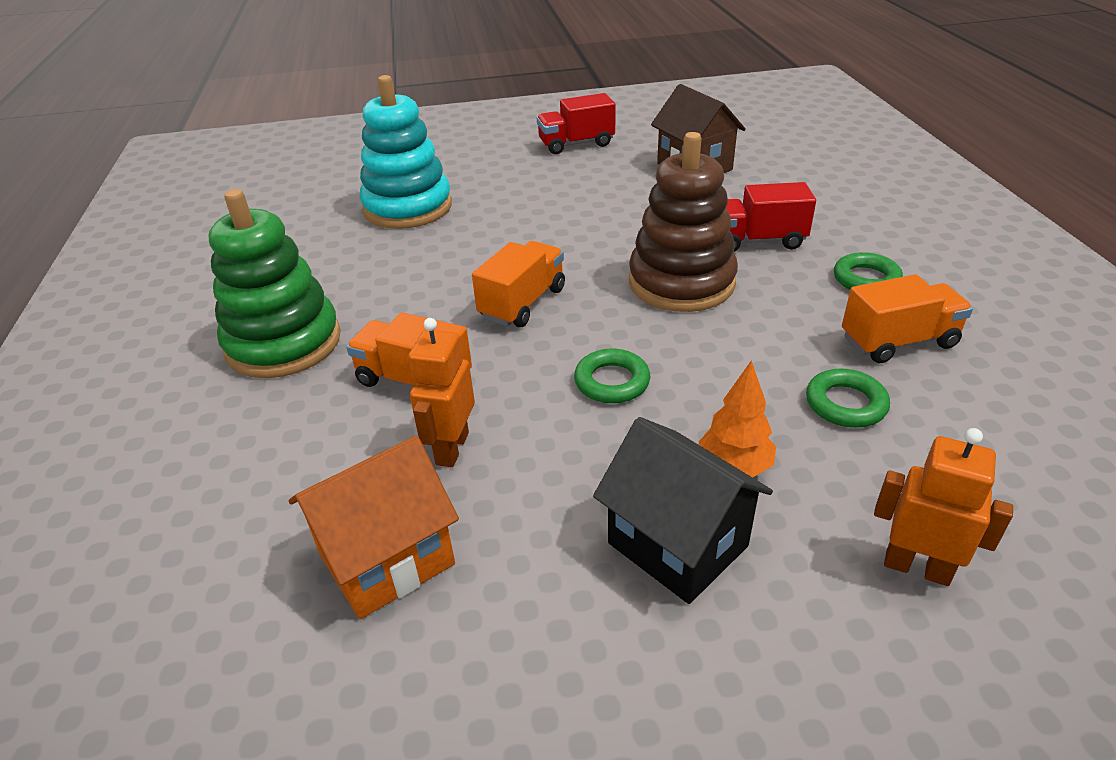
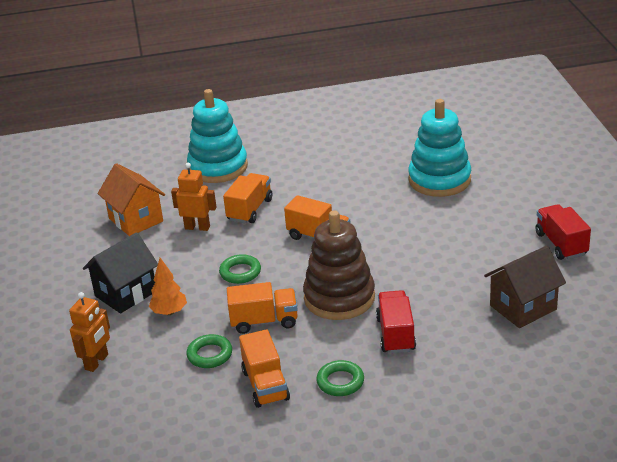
camera: 90 degrees right, 5 degrees down
green stacking toy [209,189,341,378] -> none
none -> turquoise stacking toy [187,89,248,183]
none -> orange truck [227,282,298,334]

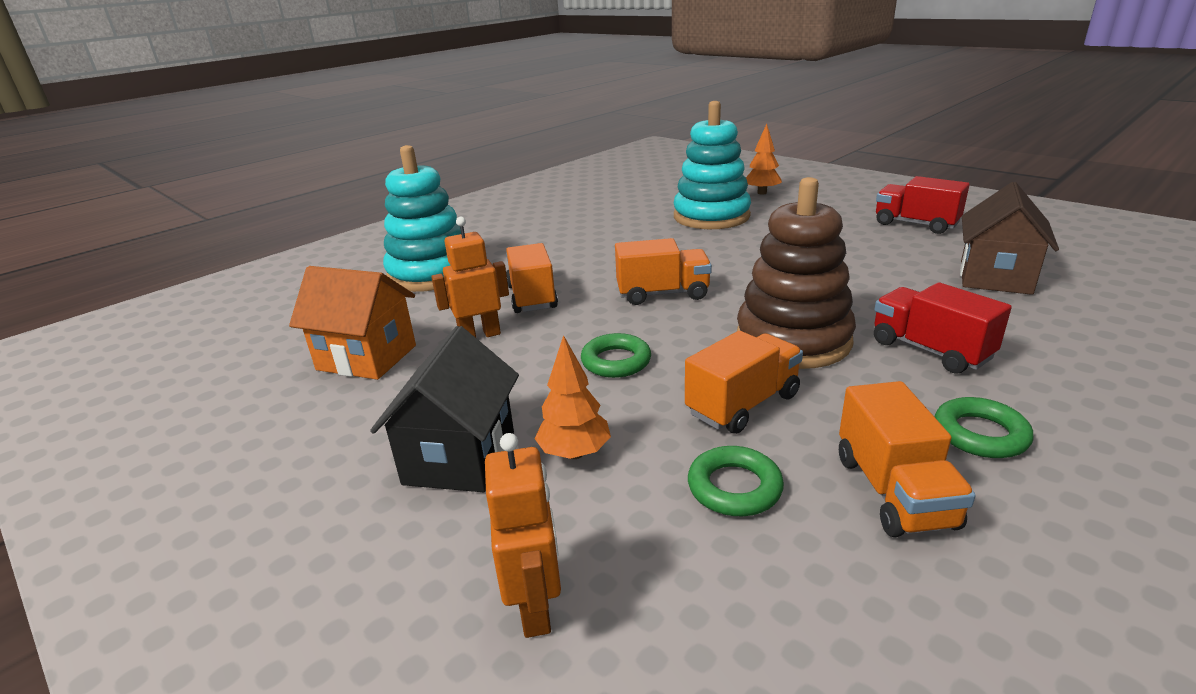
camera: 35 degrees left, 5 degrees down
orange truck [239,329,290,408] -> orange truck turned 45 degrees clockwise [839,381,976,537]
none -> orange tree [746,124,782,195]

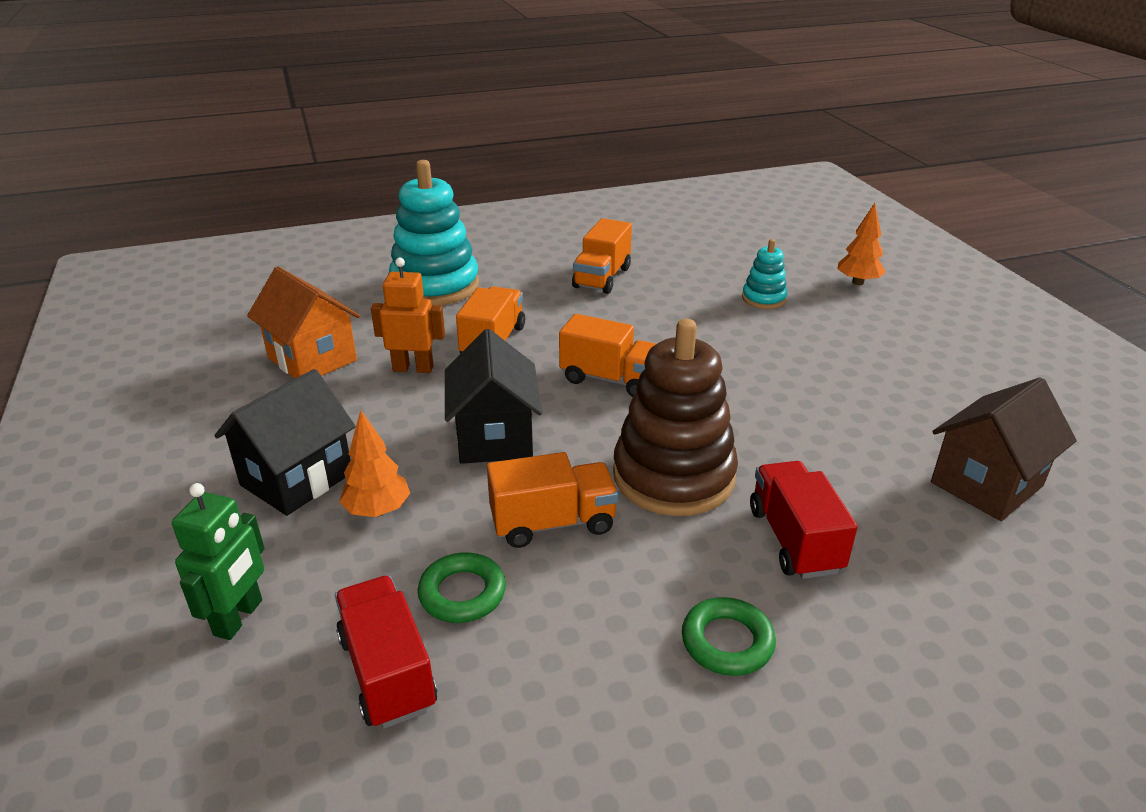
camera: 25 degrees right, 5 degrees up
orange robot [485,433,561,638] -> green robot [172,483,265,640]
green ring [581,333,651,378] -> black house [445,329,542,464]
turquoise stacking toy [674,101,751,229] -> turquoise stacking toy [742,239,788,309], size x0.49
orange truck [839,381,976,537] -> orange truck moved to [572,218,632,294]
red truck [876,176,970,234] -> red truck moved to [335,576,437,729]

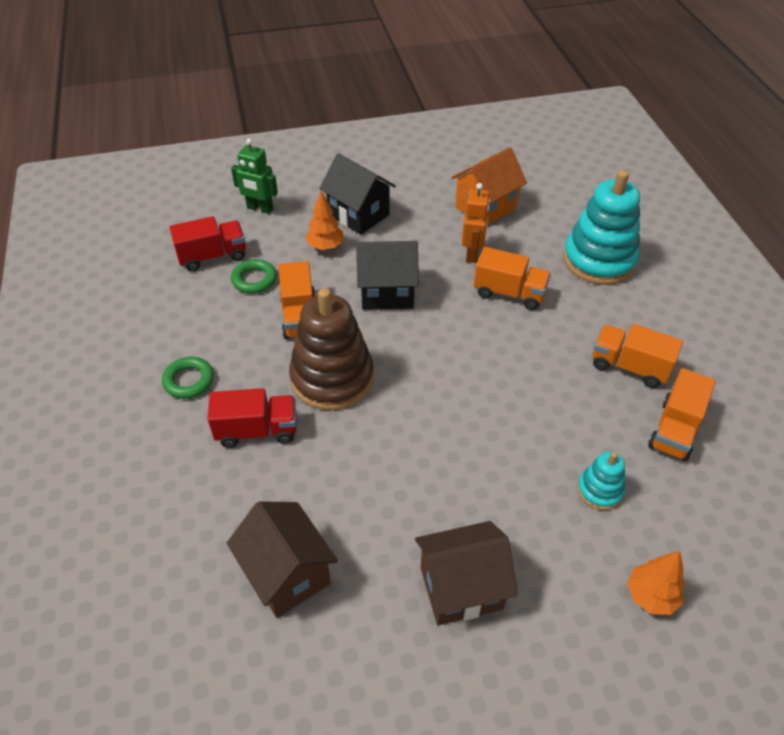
camera: 95 degrees right, 15 degrees up
orange truck [559,314,656,397] -> orange truck moved to [648,368,716,461]
none -> brown house [415,521,518,625]

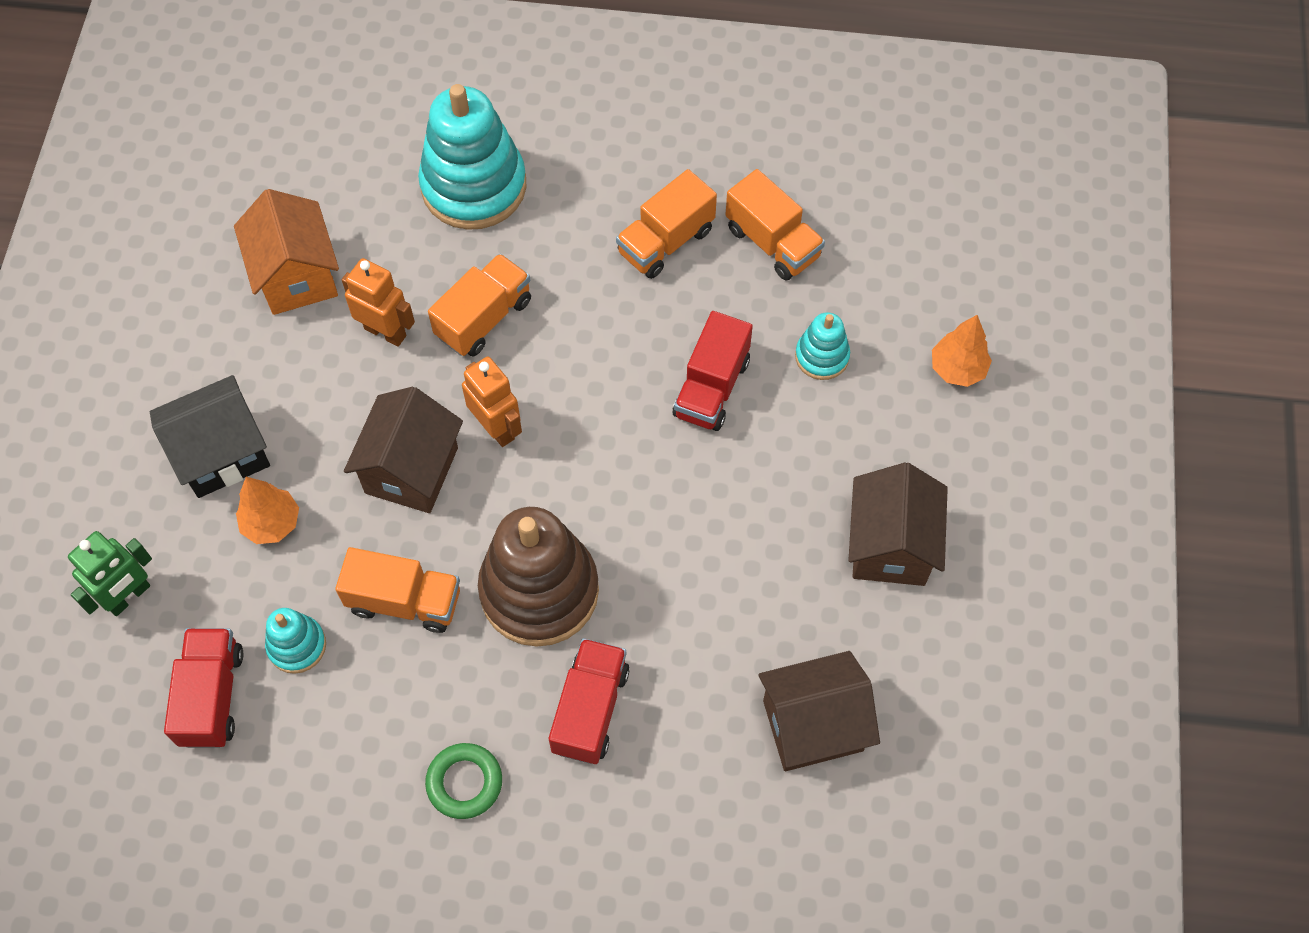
camera: 70 degrees left, 15 degrees up
green ring [231,259,277,294] -> turquoise stacking toy [265,608,326,674]
black house [356,241,419,310] -> brown house [344,387,463,513]
none -> orange robot [462,356,522,447]
none -> red truck [673,311,753,431]

